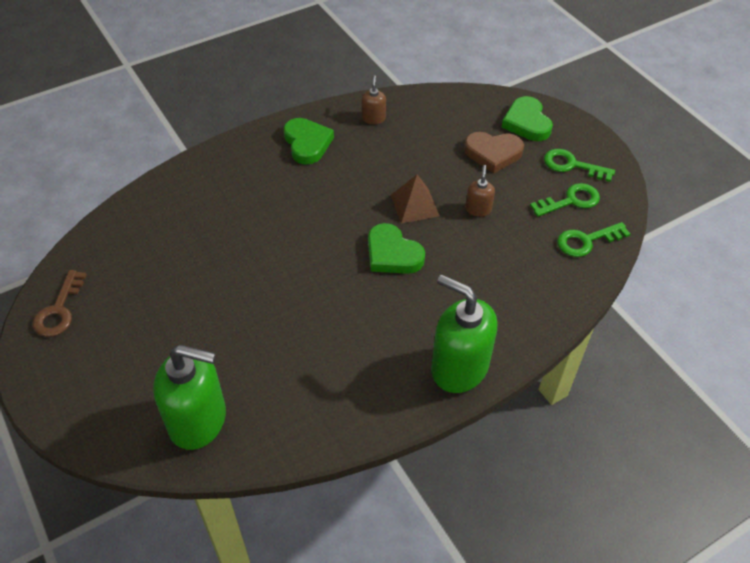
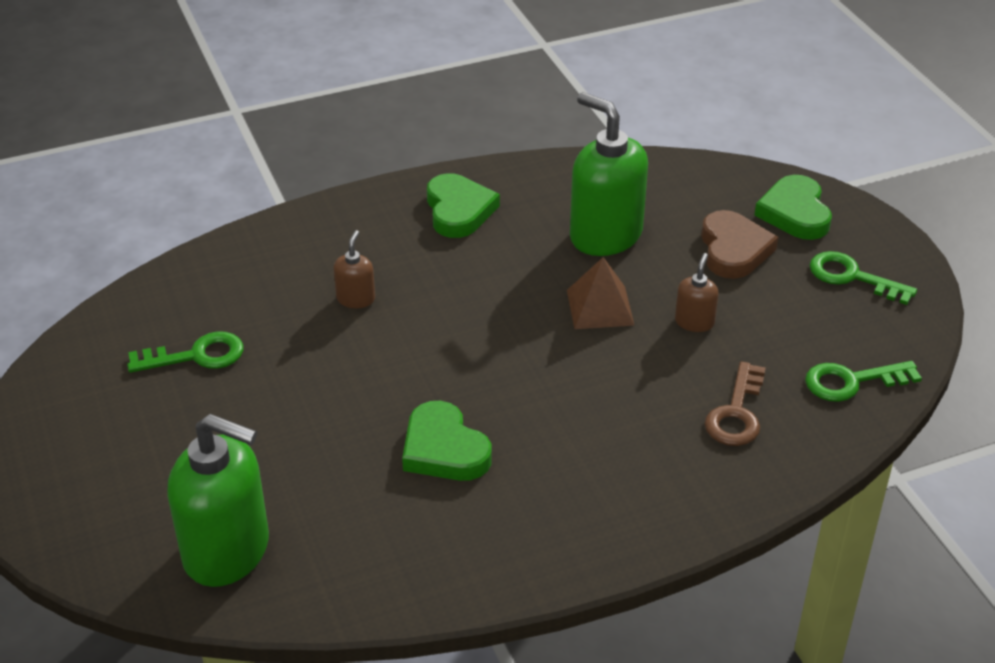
camera: 10 degrees right, 10 degrees down
brown key [33,270,87,337] -> brown key moved to [704,361,766,446]
brown soap dispenser [361,75,386,124] -> brown soap dispenser moved to [333,230,375,308]
green heart [368,223,425,274] -> green heart moved to [402,401,492,481]
green soap dispenser [431,275,497,393] -> green soap dispenser moved to [570,92,648,256]
brown heart [464,132,524,174] -> brown heart turned 105 degrees counterclockwise [701,210,778,279]
green key [530,183,600,217] -> green key moved to [127,331,244,373]

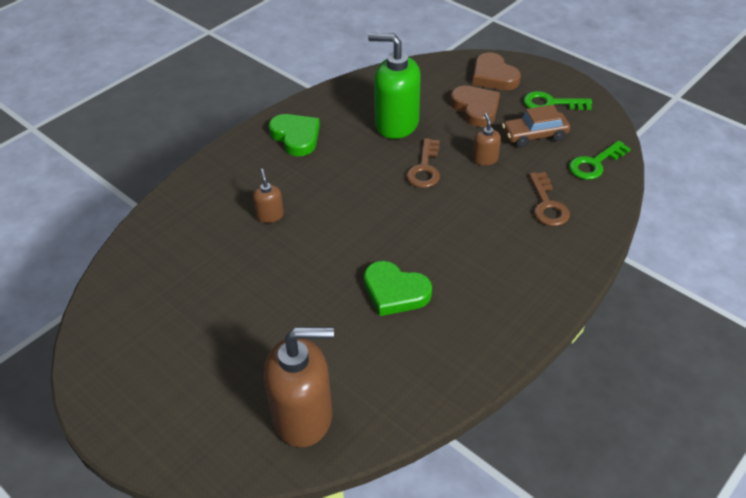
camera: 25 degrees left, 5 degrees up
green key [127,331,244,373] -> none
green soap dispenser [167,414,269,587] -> brown soap dispenser [264,327,334,447]
brown pyramid [567,257,635,329] -> brown key [406,138,440,188]
green heart [754,175,832,240] -> brown heart [473,53,521,90]
none -> brown car [502,105,570,147]

